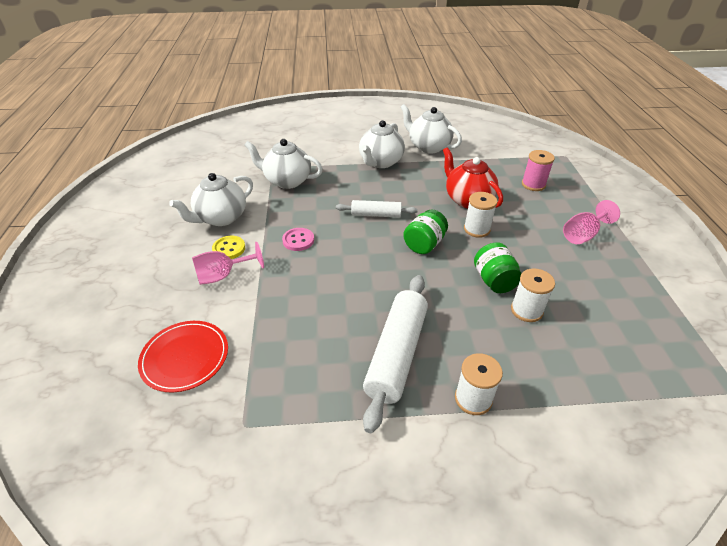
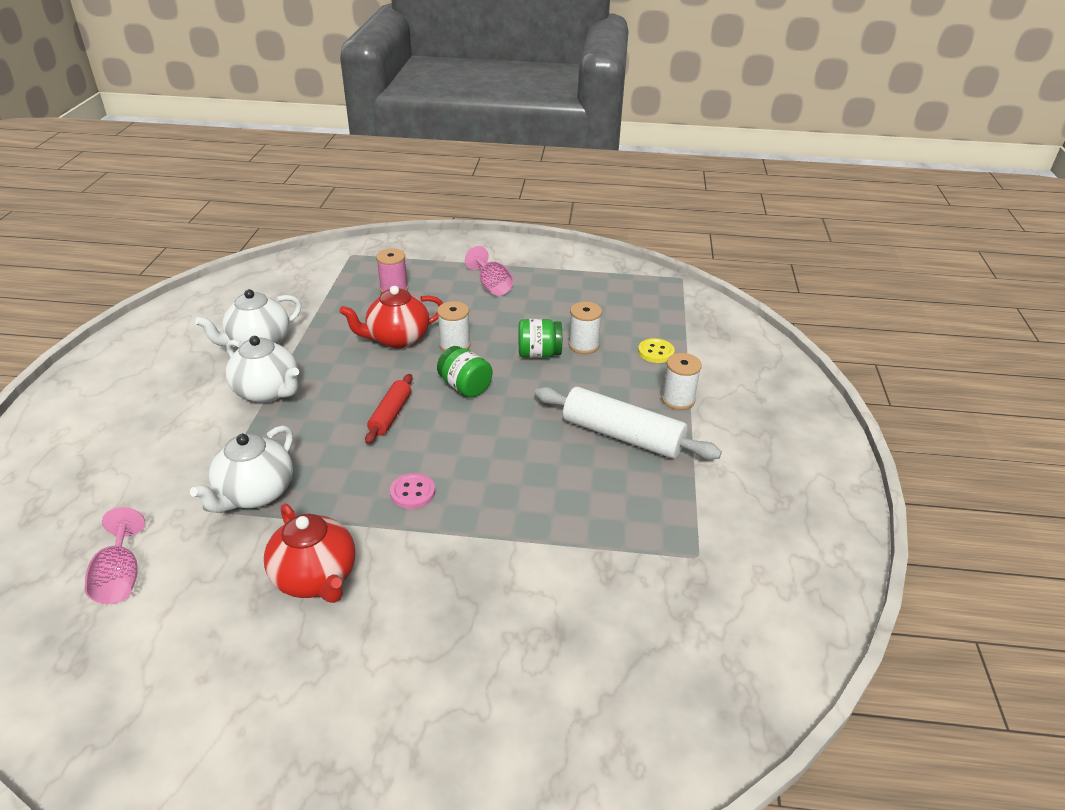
camera: 80 degrees left, 5 degrees down
red plate [138,321,228,392] -> none
white teapot [169,173,253,226] -> red teapot [264,503,356,603]
pink goblet [192,242,264,285] -> pink goblet moved to [85,507,145,604]
yellow button [212,236,245,259] -> yellow button moved to [638,338,675,363]
white rolling pin [336,200,418,218] -> red rolling pin [365,374,413,444]

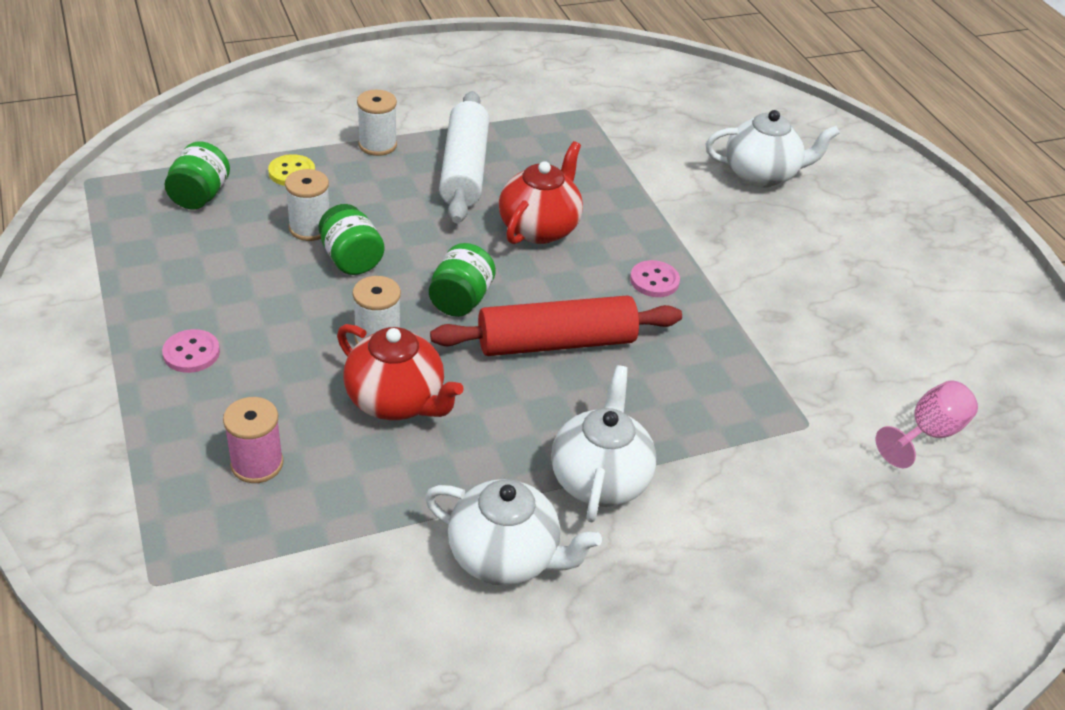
camera: 120 degrees left, 5 degrees up
white teapot [190,425,293,513] -> white teapot moved to [706,110,840,188]
red teapot [264,503,356,603] -> red teapot moved to [499,141,583,244]
red rolling pin [365,374,413,444] -> red rolling pin [430,296,682,356], size x1.76
pink goblet [465,246,513,296] -> pink button [162,329,220,373]
none -> green jar [165,141,230,209]

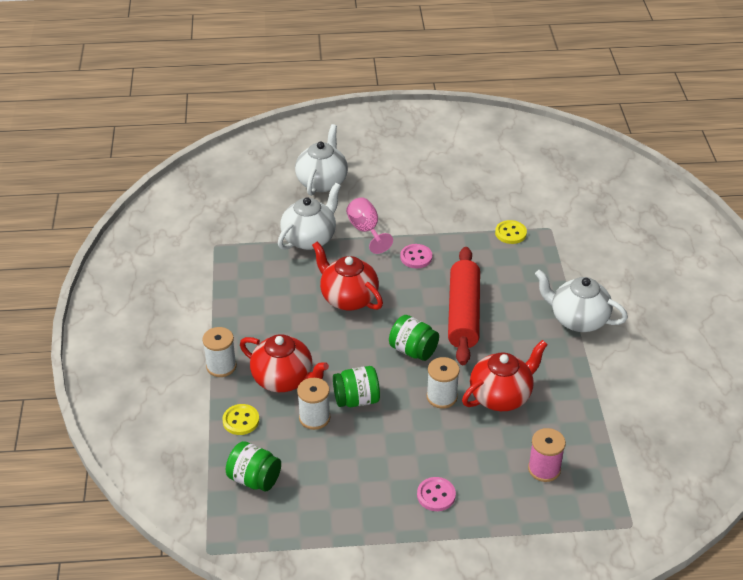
camera: 70 degrees left, 0 degrees up
white teapot [425,479,602,586] -> white teapot moved to [278,183,341,250]
white rolling pin [439,91,489,223] -> none
pink goblet [875,381,978,468] -> pink goblet moved to [346,197,393,254]
none -> red teapot [240,334,329,392]
none -> yellow button [495,220,527,244]

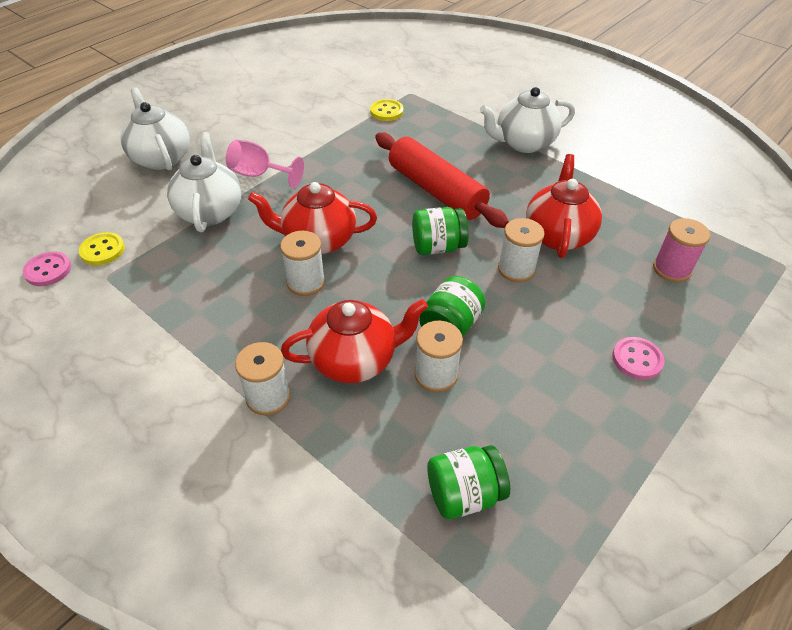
camera: 45 degrees left, 5 degrees up
yellow button [222,404,259,435] -> yellow button moved to [79,232,125,265]
pink button [400,244,432,269] -> pink button moved to [23,251,71,286]
none -> white spool [280,231,325,296]

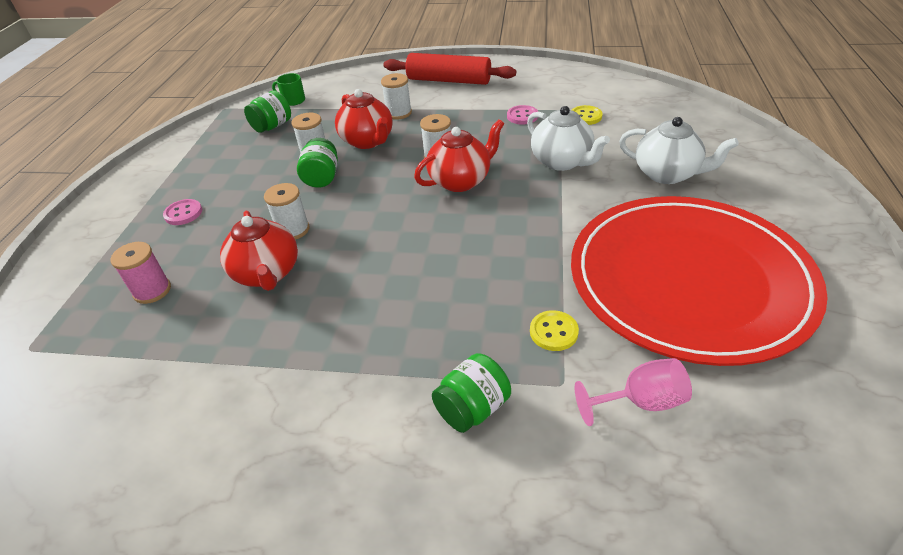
camera: 150 degrees right, 5 degrees down
pink button [23,251,71,286] -> pink button moved to [507,105,538,124]
pink goblet [226,140,304,188] -> pink goblet moved to [575,358,692,426]
red teapot [281,299,428,383] -> red teapot turned 75 degrees counterclockwise [335,89,393,149]
red rolling pin [375,132,509,228] -> red rolling pin moved to [383,53,516,85]
green jar [412,207,469,255] -> green jar moved to [432,353,511,433]
white teapot [480,87,575,153] -> none
none -> green mug [272,73,305,106]
none -> red plate [571,196,828,366]

